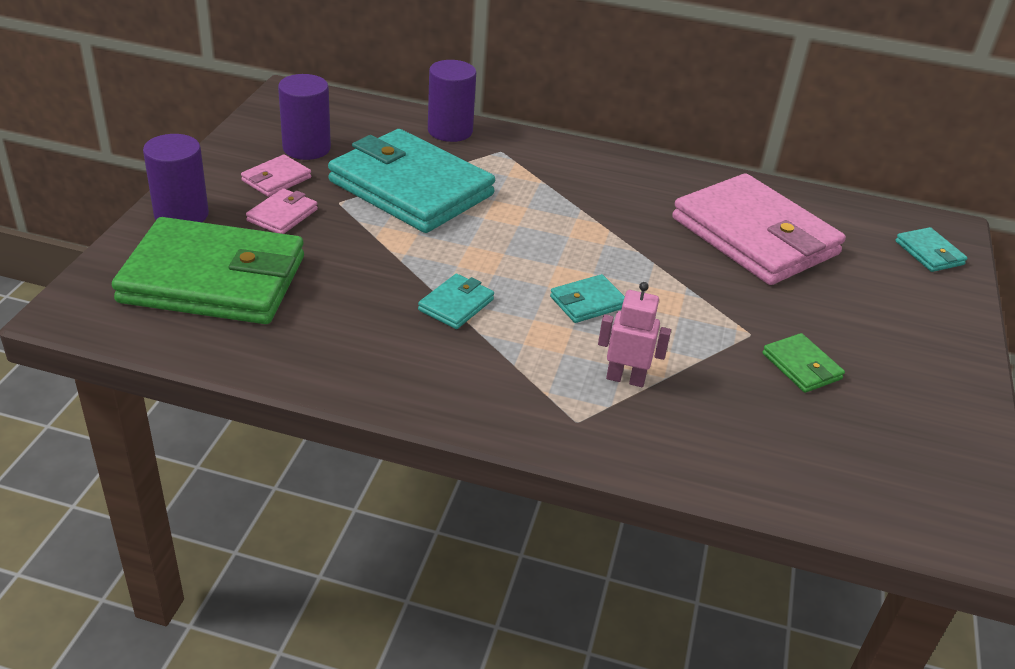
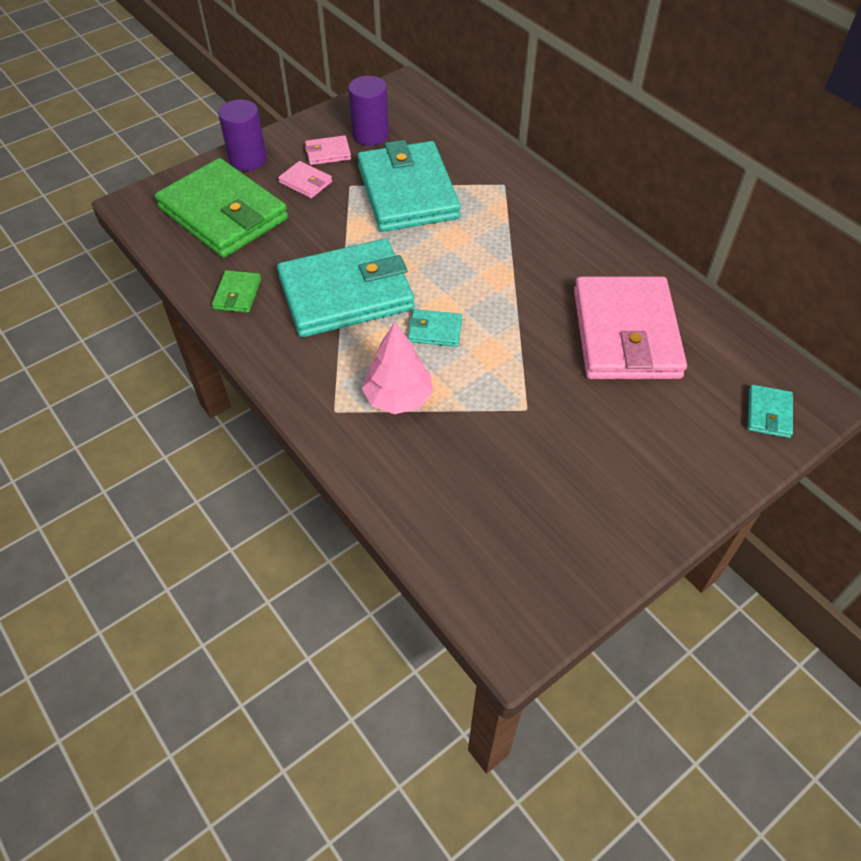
camera: 40 degrees right, 15 degrees up
pink wallet [246,188,318,234] -> pink wallet turned 60 degrees clockwise [278,161,332,198]
turquoise wallet [418,274,494,329] -> turquoise wallet [277,239,415,337], size x2.43
purple cylinder [428,60,476,142] -> none
pink robot [598,282,671,387] -> pink tree [362,322,433,414]
green wallet [762,333,845,393] -> green wallet moved to [212,270,261,313]

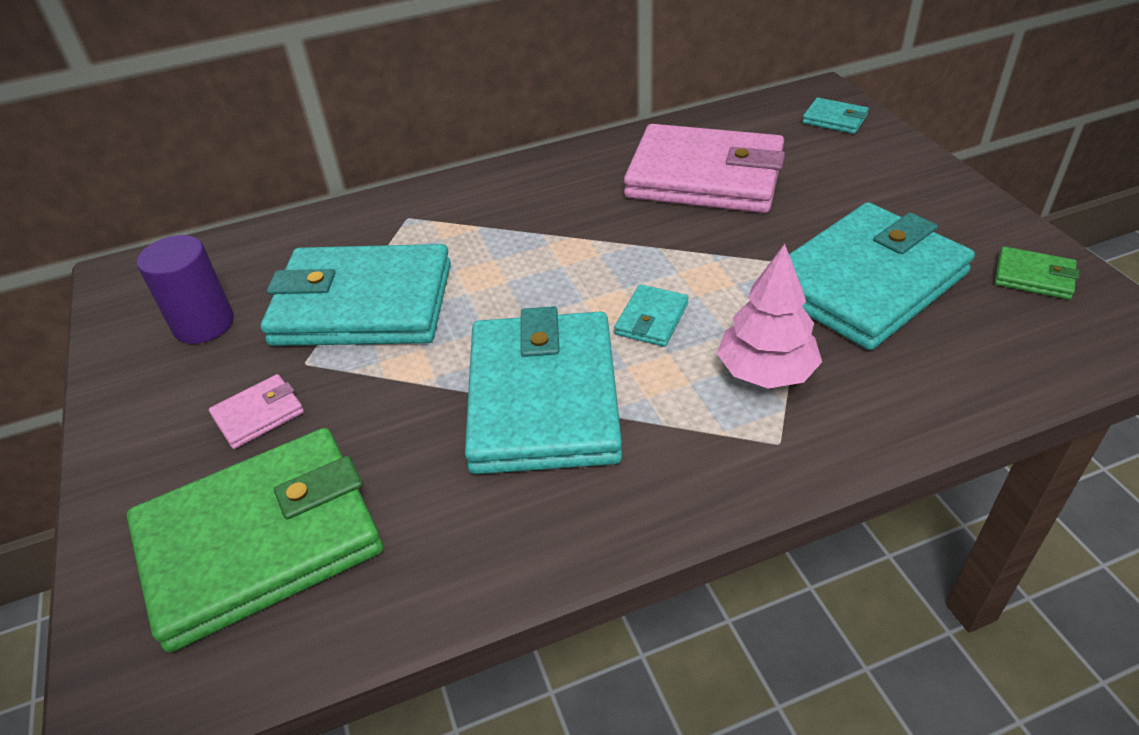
camera: 70 degrees left, 10 degrees down
green wallet [212,270,261,313] -> green wallet moved to [995,246,1079,300]
purple cylinder [218,99,267,171] -> none
pink wallet [305,135,351,165] -> none
none -> turquoise wallet [789,202,975,350]

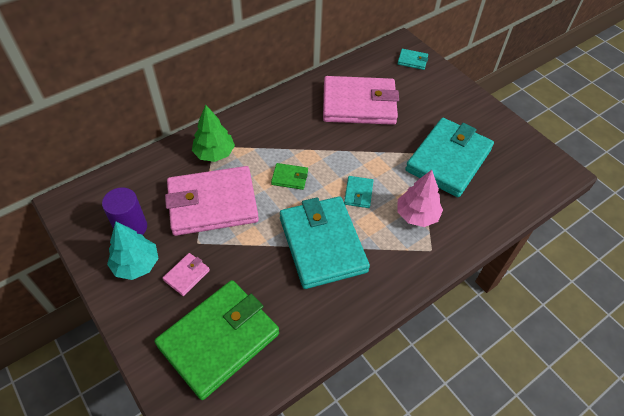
camera: 20 degrees left, 10 degrees up
turquoise wallet [261,244,451,346] -> pink wallet [165,166,259,236]
green wallet [995,246,1079,300] -> green wallet moved to [271,163,308,190]
none -> turquoise tree [107,221,159,280]
none -> green tree [192,105,235,162]

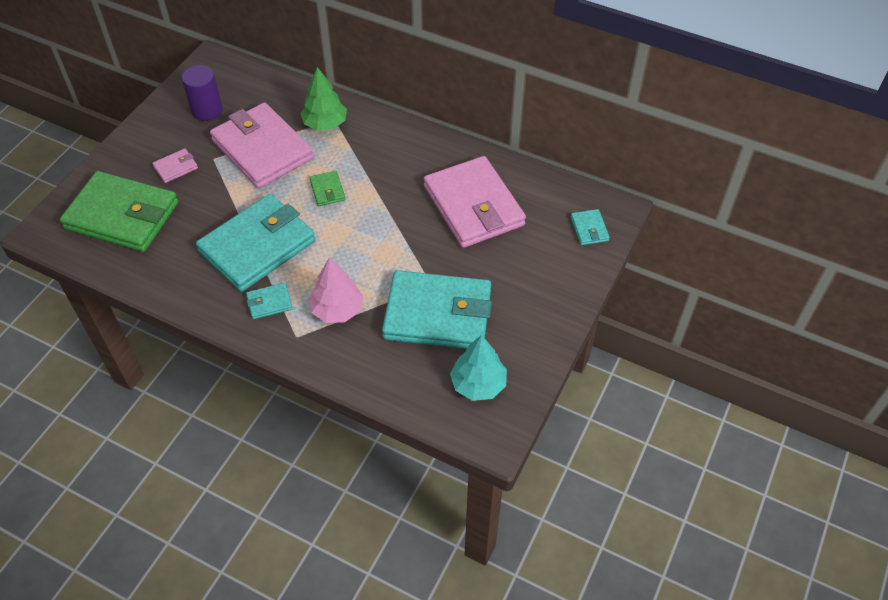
camera: 65 degrees right, 0 degrees up
turquoise tree [107,221,159,280] -> turquoise tree moved to [450,335,507,401]
pink wallet [163,253,210,296] -> pink wallet turned 45 degrees counterclockwise [152,148,198,183]
turquoise wallet [344,176,374,208] -> turquoise wallet moved to [246,283,293,319]

